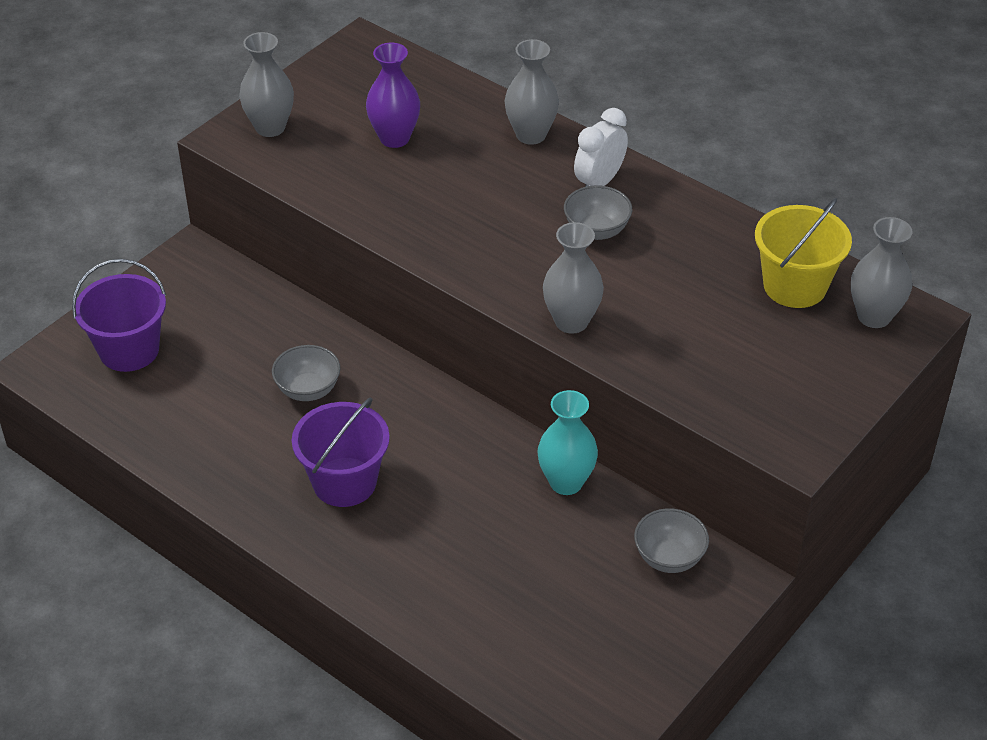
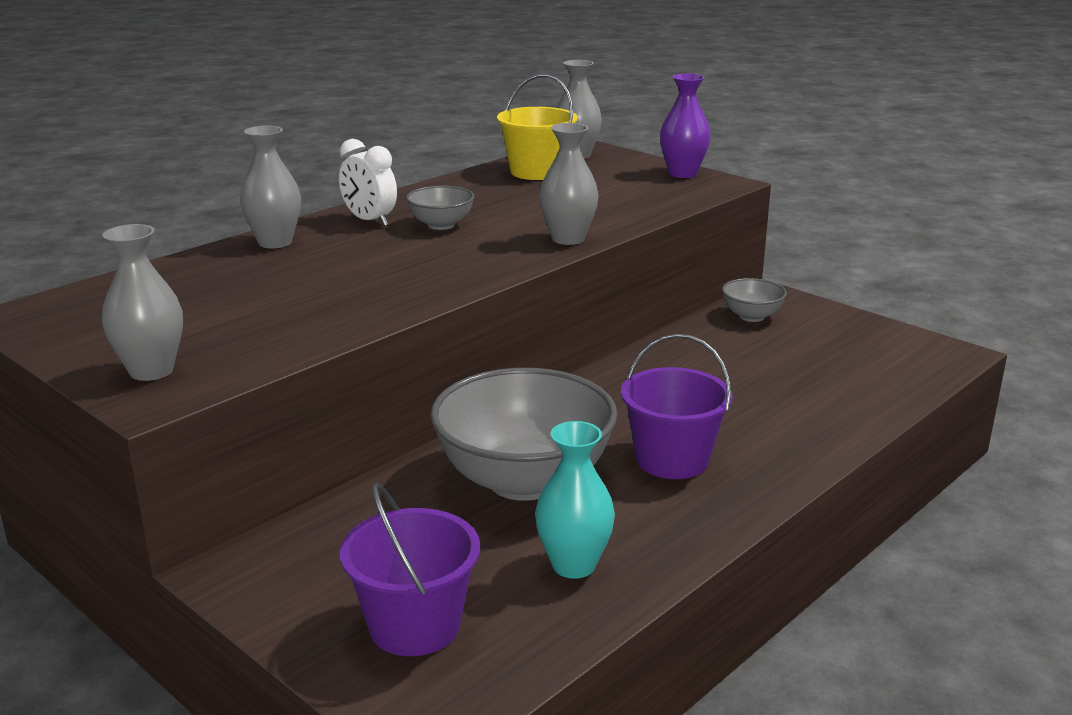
camera: 85 degrees left, 20 degrees down
grey bowl [272,345,340,401] -> grey bowl [431,368,617,501], size x2.17
purple vase [366,43,420,148] -> purple vase moved to [660,73,711,178]
turquoise vase [538,390,598,495] -> turquoise vase moved to [535,421,615,579]

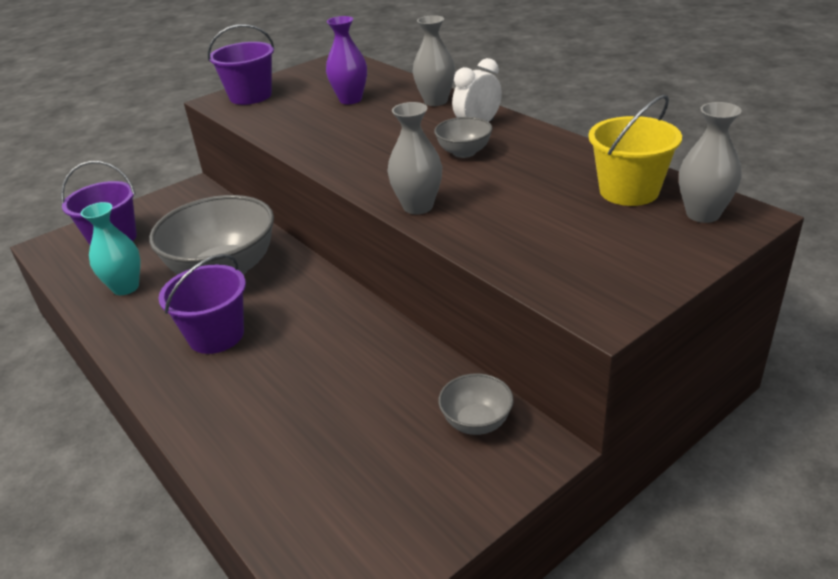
camera: 100 degrees right, 10 degrees up
grey vase [102,224,183,381] -> purple bucket [207,24,275,105]
purple vase [660,73,711,178] -> purple vase moved to [326,16,367,104]

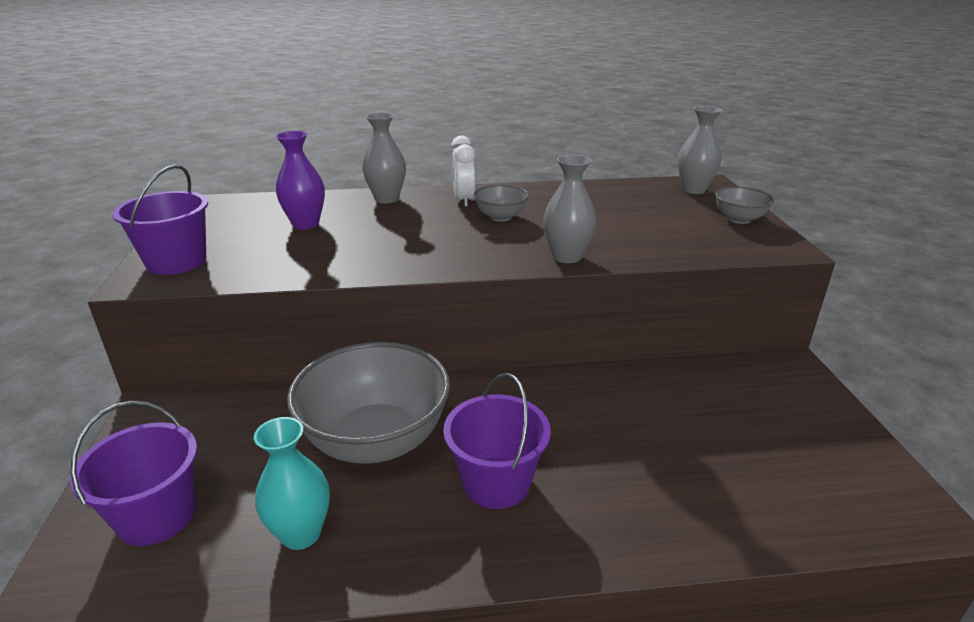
camera: 60 degrees left, 5 degrees down
grey bowl [438,373,514,435] -> grey bowl moved to [715,187,774,224]
yellow bucket [588,95,682,206] -> none

